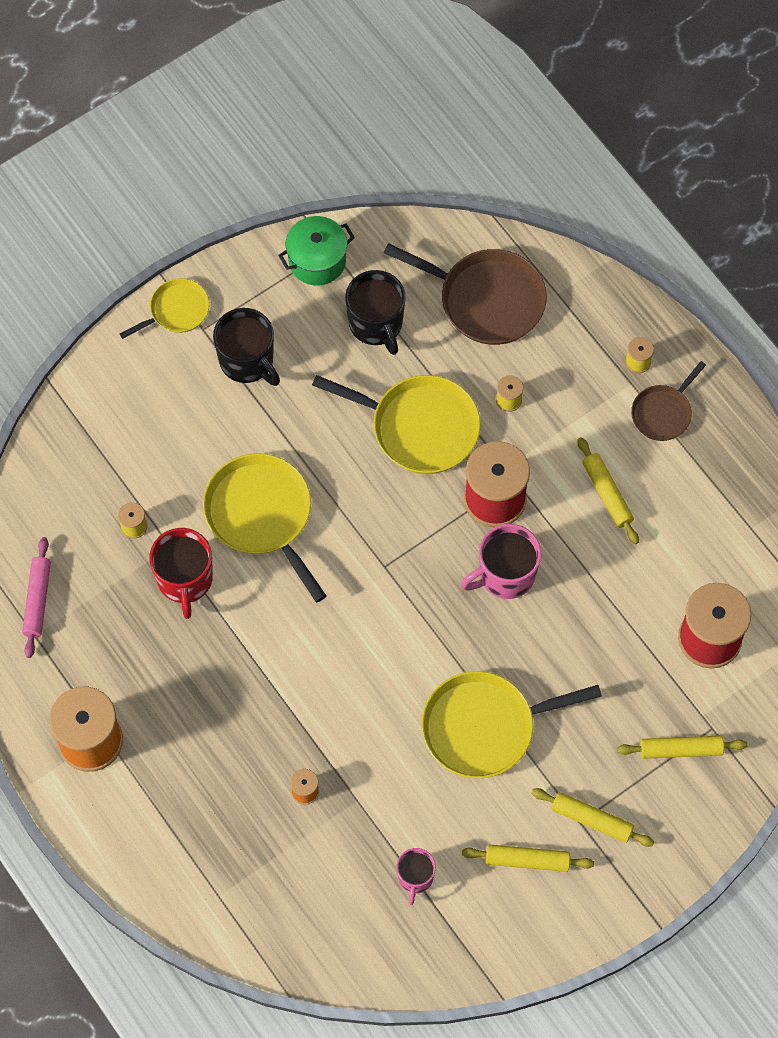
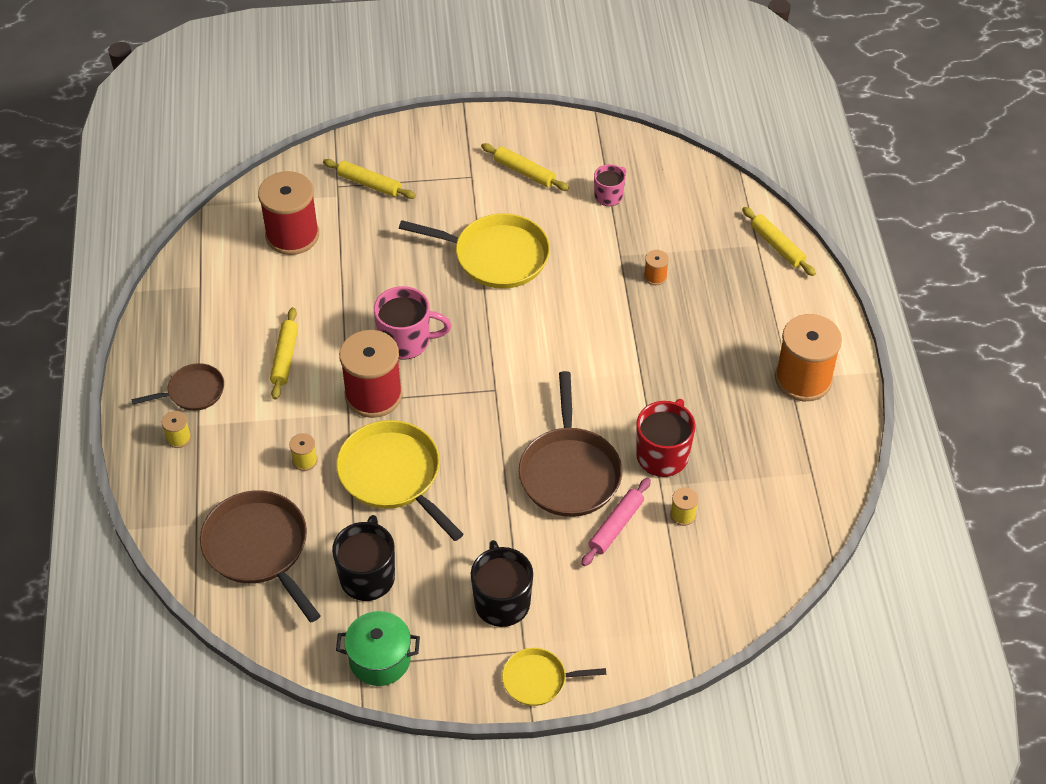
camera: 150 degrees left, 15 degrees down
pink rolling pin [22,537,51,658] -> pink rolling pin moved to [581,478,651,566]
yellow pan [203,453,326,602] -> brown pan [519,371,622,517]
yellow rolling pin [531,788,654,847] -> yellow rolling pin moved to [742,207,816,276]

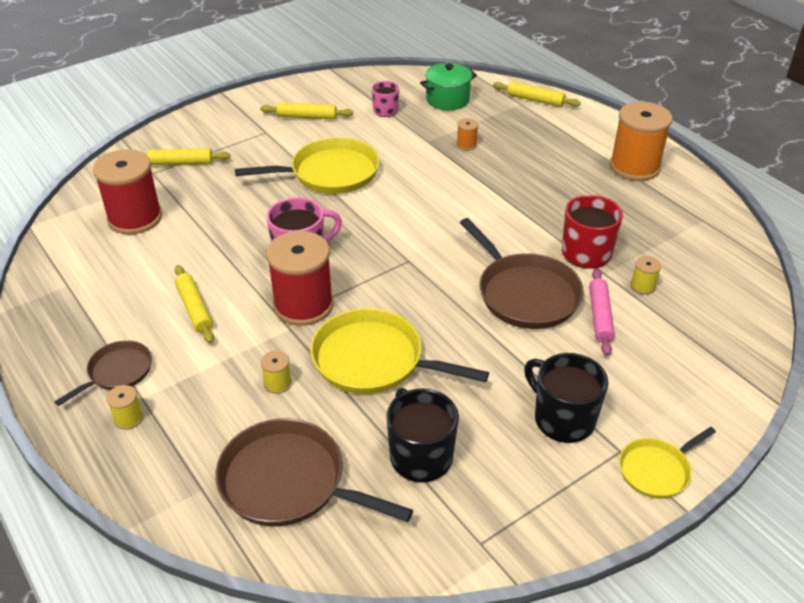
camera: 30 degrees left, 10 degrees down
green pot [336,611,420,686] -> green pot moved to [420,63,477,110]

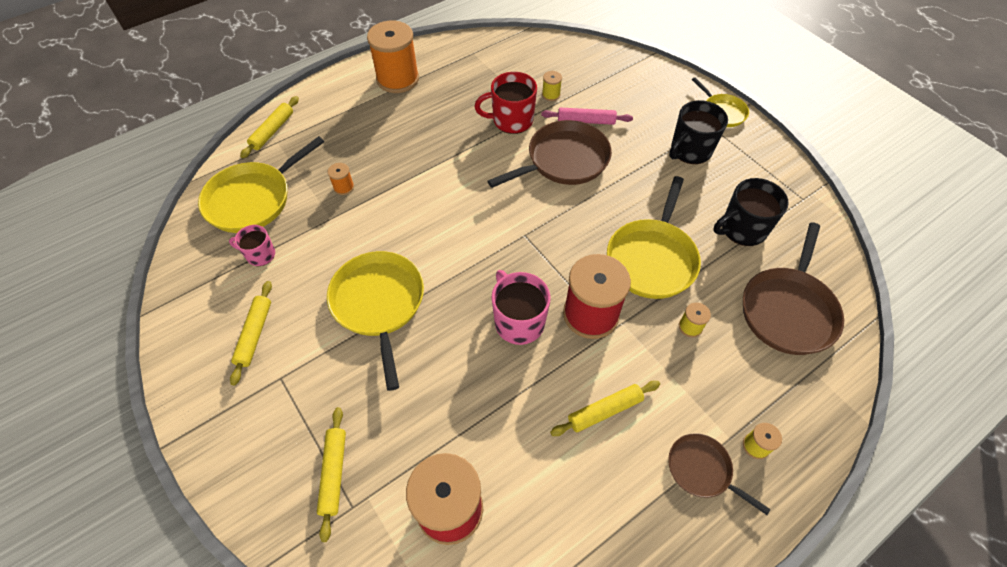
camera: 90 degrees left, 15 degrees up
green pot [420,63,477,110] -> yellow pan [198,136,324,233]

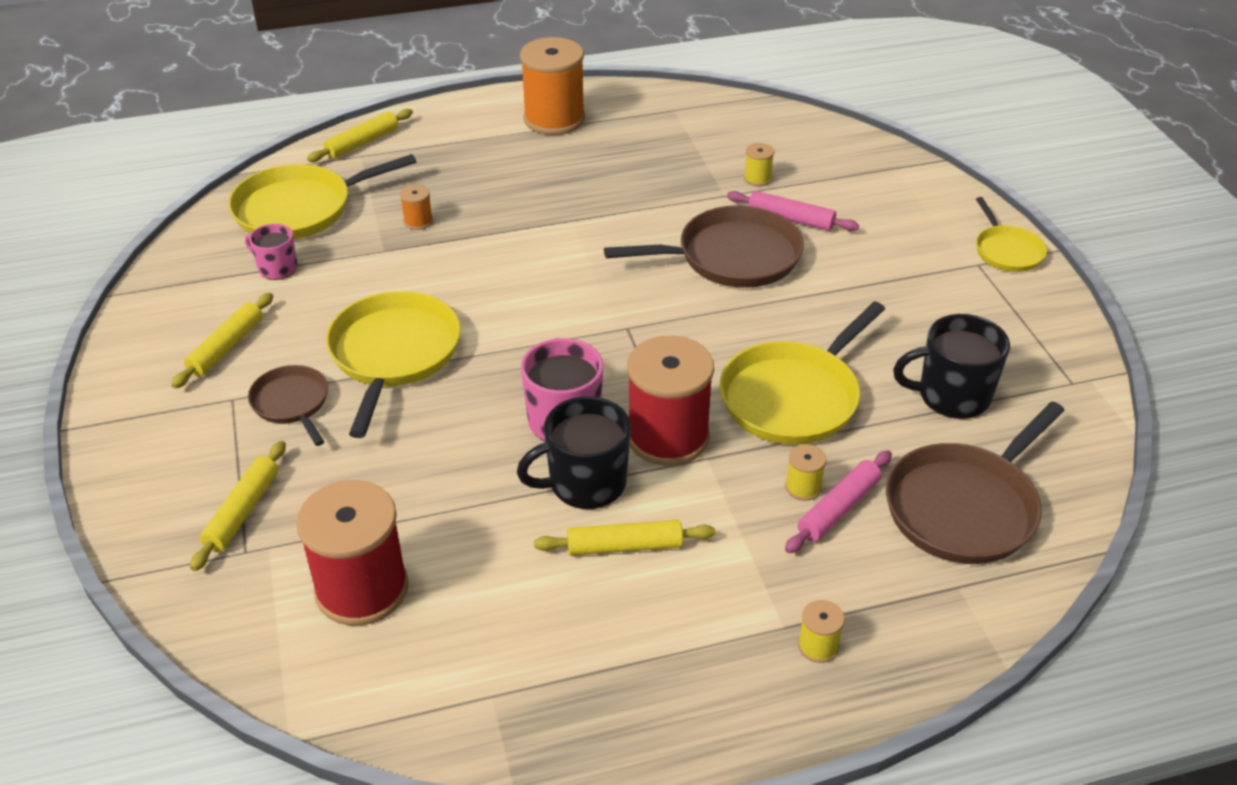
camera: 20 degrees right, 15 degrees down
red mug [474,72,537,134] -> none
brown pan [668,433,771,515] -> brown pan moved to [248,365,328,446]
black mug [669,100,728,164] -> black mug moved to [517,396,631,509]
none -> pink rolling pin [785,450,892,553]

